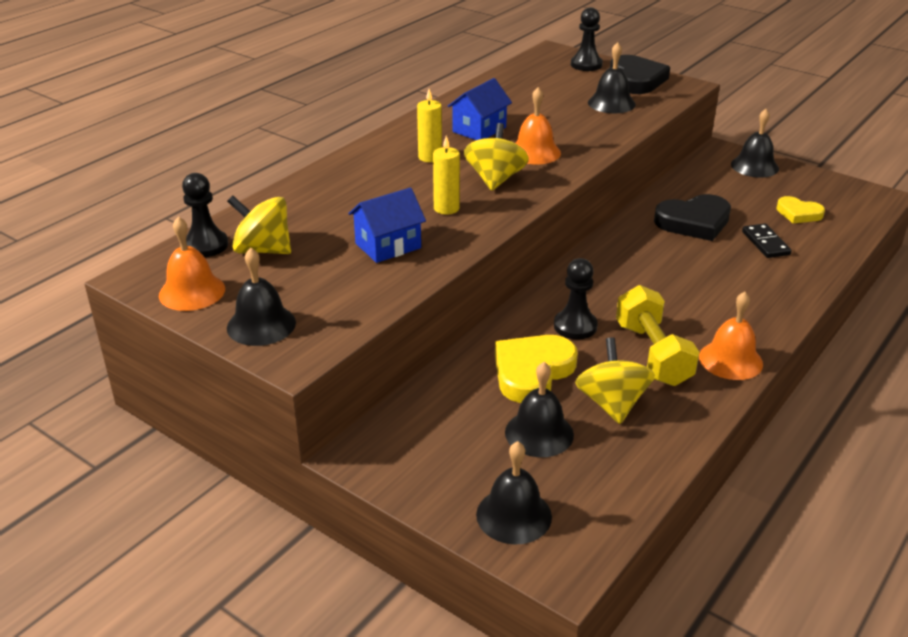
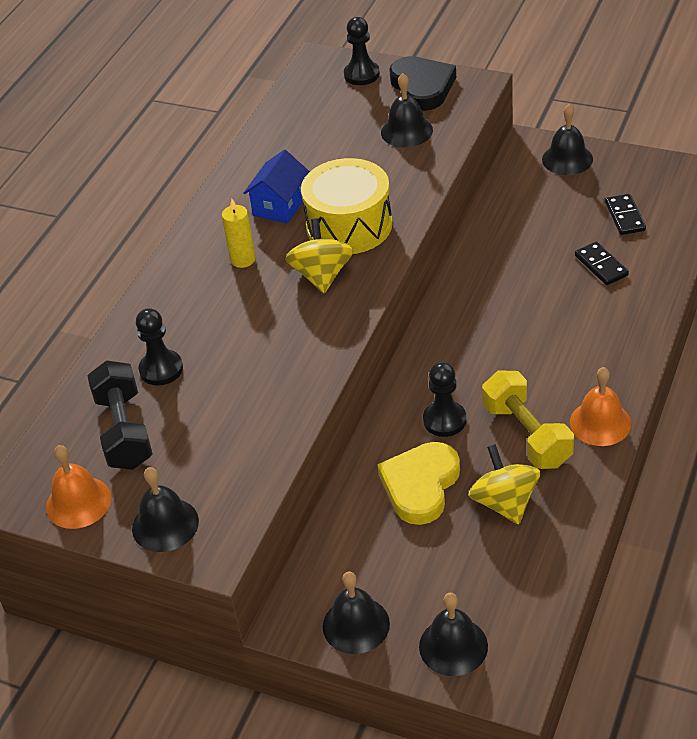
camera: 10 degrees left, 10 degrees up
black pawn [182,173,228,257] -> black pawn moved to [136,308,183,386]
yellow spinning top [227,195,291,254] -> black dumbbell [87,360,153,470]
blue house [348,188,426,263] -> none
yellow candle [433,136,460,215] -> none
black bell [505,362,574,457] -> black bell moved to [323,571,390,654]
orange bell [516,87,561,164] -> yellow drum [301,158,392,254]
black heart [654,194,731,241] -> none
yellow heart [776,196,825,223] -> black domino [605,194,646,235]

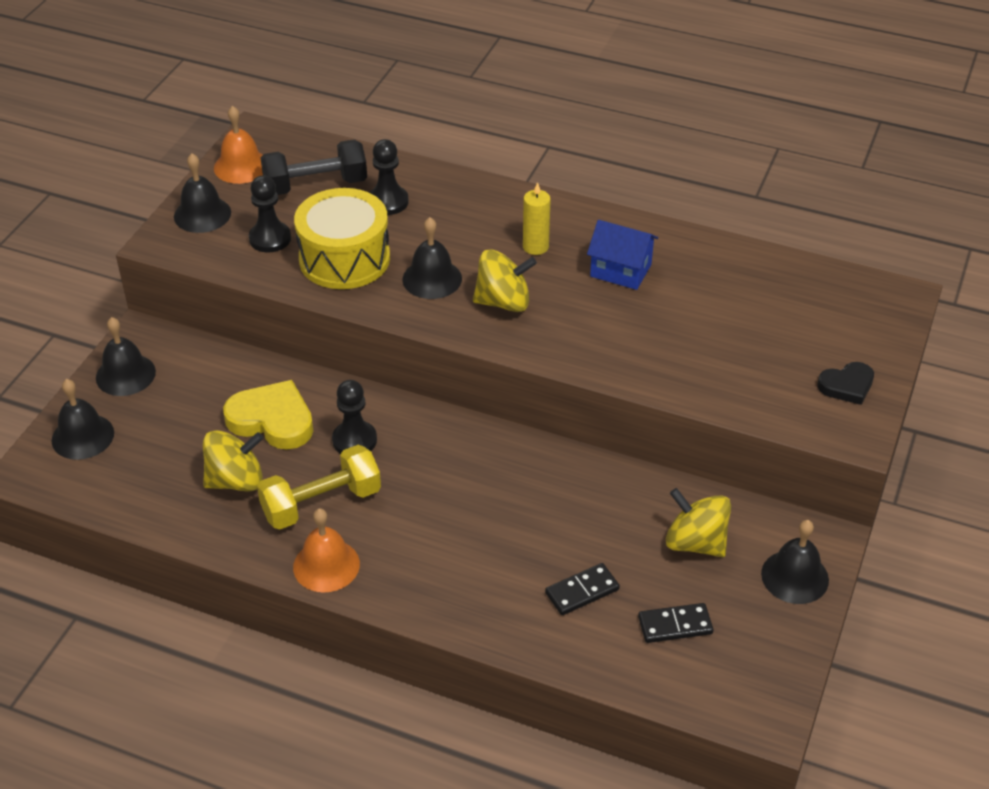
camera: 85 degrees right, 0 degrees up
yellow drum [301,158,392,254] -> yellow drum moved to [294,188,390,289]
black pawn [344,17,380,85] -> black pawn moved to [249,175,291,252]
black bell [381,73,433,147] -> black bell moved to [402,217,462,299]
black heart [389,56,456,111] -> black heart [817,362,874,405], size x0.60
none -> yellow spinning top [666,488,731,557]

